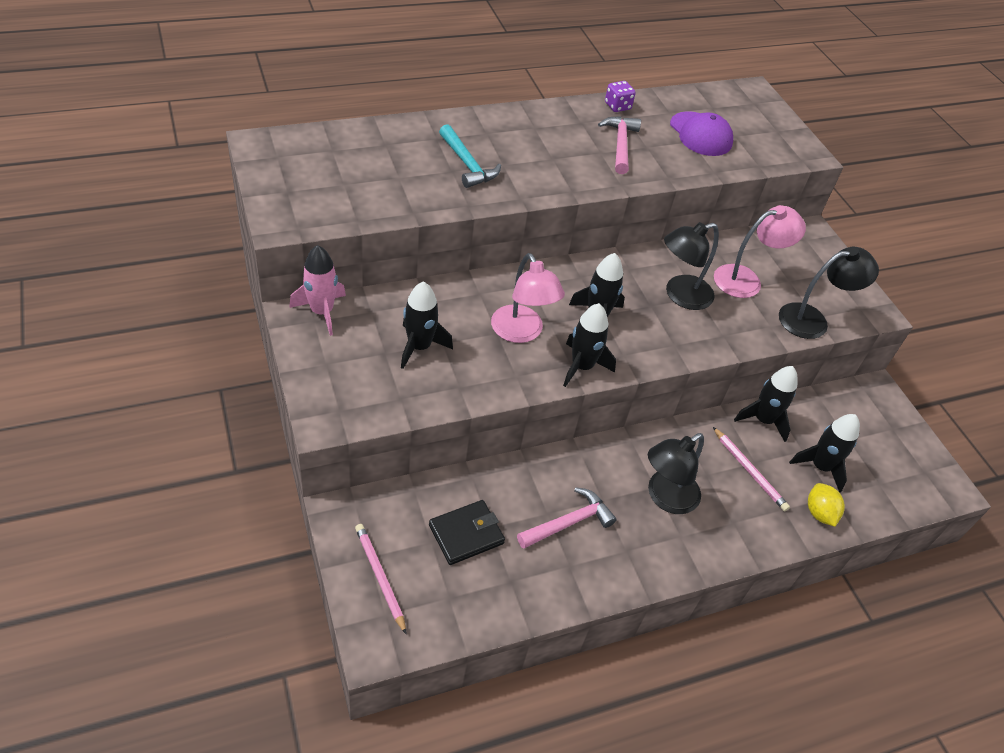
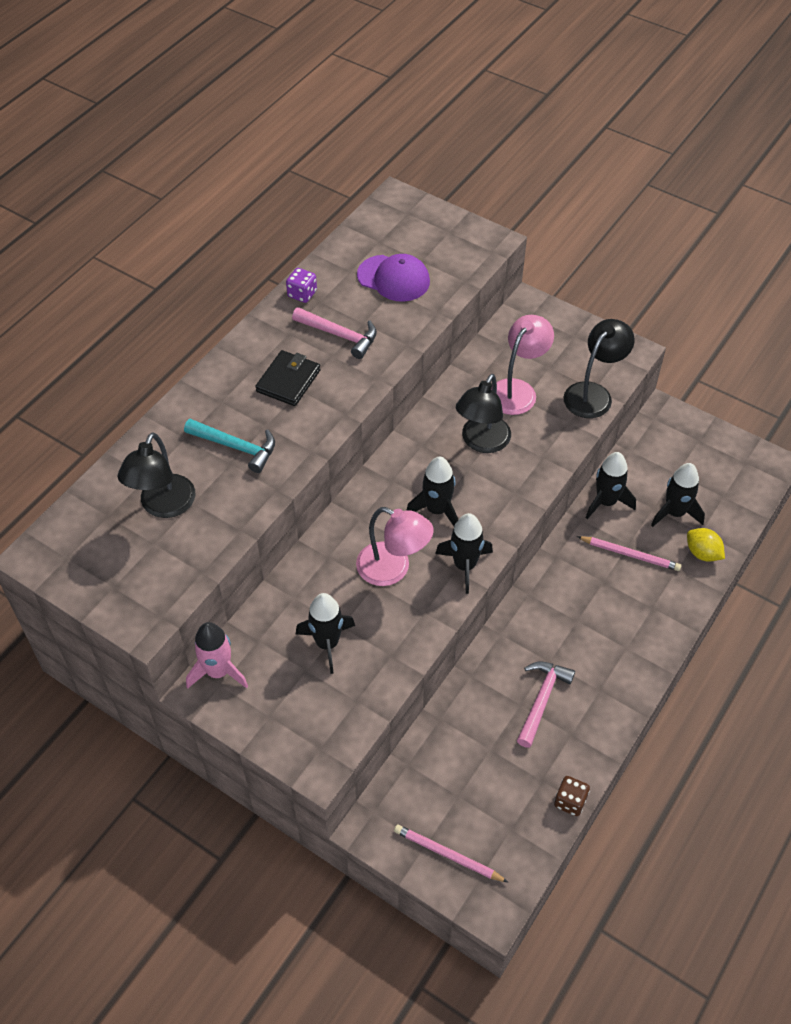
camera: 30 degrees left, 5 degrees up
black wallet [429,500,505,565] -> black wallet moved to [255,350,321,406]
pink hammer [598,116,641,174] -> pink hammer turned 150 degrees clockwise [292,307,377,359]
black lamp [648,433,704,514] -> black lamp moved to [118,432,196,518]
none -> brown dice [554,776,590,816]

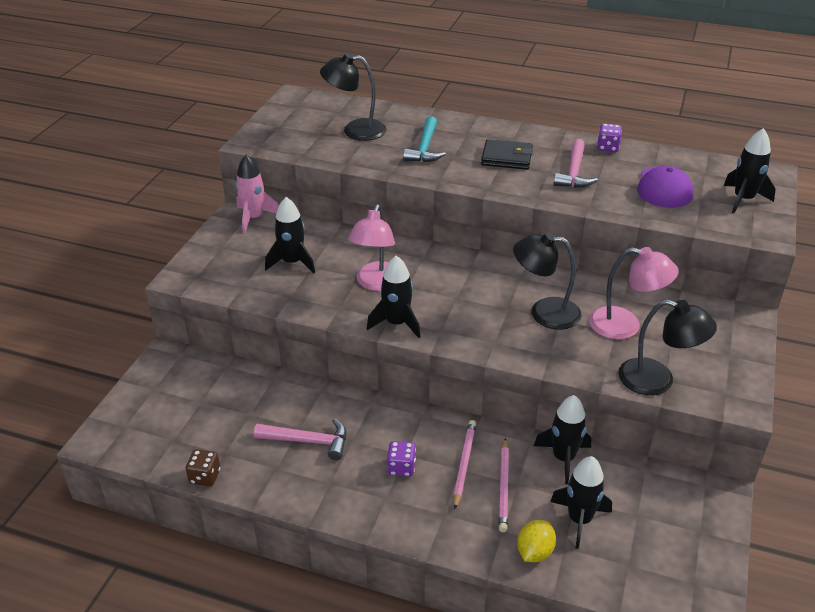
camera: 75 degrees right, 15 degrees down
pink pencil [394,824,508,882] -> pink pencil moved to [453,420,476,509]
black rocket [406,457,458,526] -> black rocket moved to [723,128,776,213]
none -> purple dice [387,441,416,477]

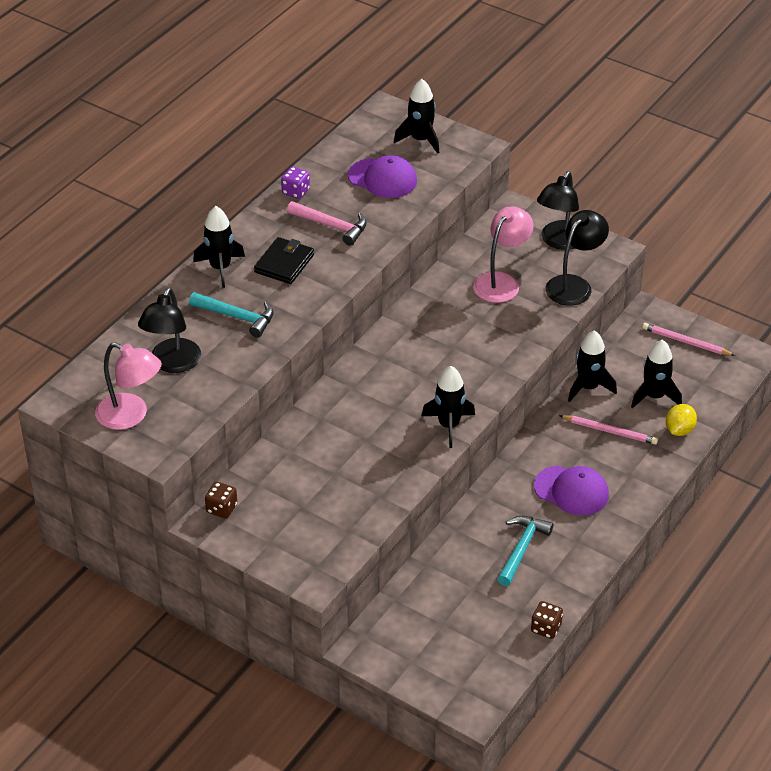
camera: 75 degrees left, 5 degrees up
pink rocket [235,155,279,233] -> brown dice [205,482,237,518]
pink hammer [254,419,346,460] -> turquoise hammer [497,516,553,586]
black rocket [265,197,315,273] -> black rocket moved to [193,206,245,288]
pink lamp [348,204,395,291] -> pink lamp moved to [95,342,162,430]
purple dice [387,441,416,477] -> purple cap [534,466,609,516]
pink pencil [453,420,476,509] -> pink pencil moved to [642,323,735,356]
black lamp [513,232,581,330] -> black lamp moved to [537,171,579,250]
yellow lemon [517,520,556,562] -> yellow lemon turned 75 degrees clockwise [666,404,697,436]

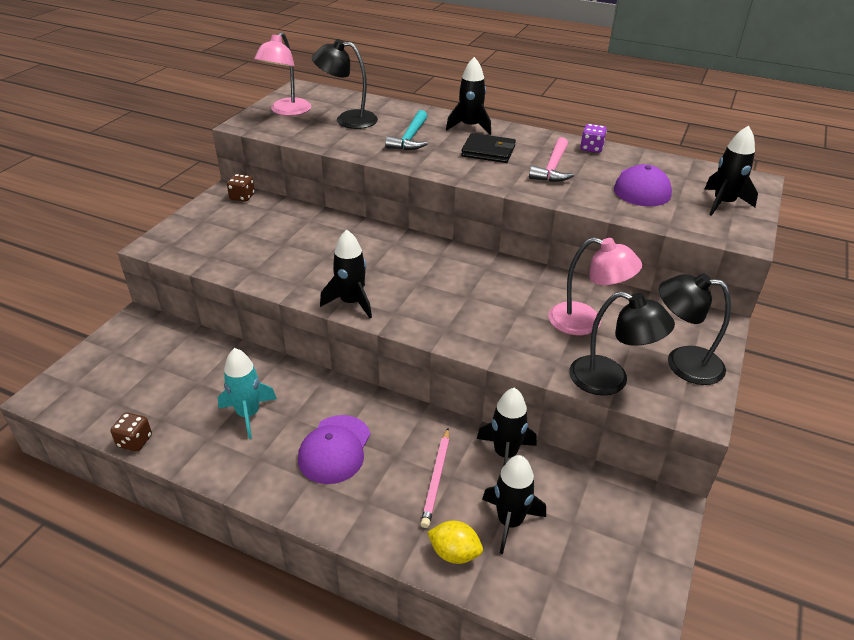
camera: 80 degrees right, 5 degrees down
turquoise hammer [497,516,553,586] -> turquoise rocket [218,348,277,439]
pink pencil [642,323,735,356] -> none

